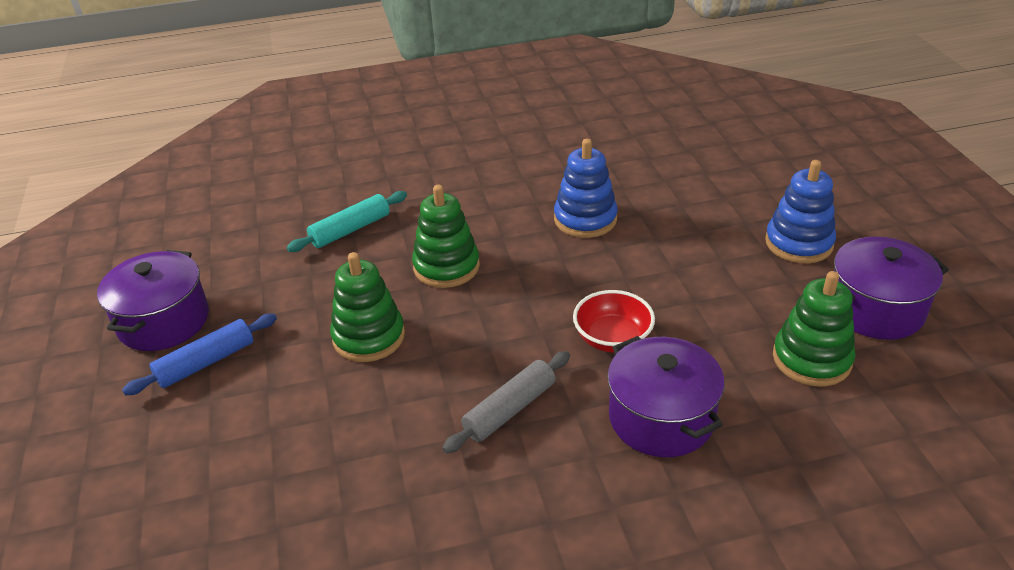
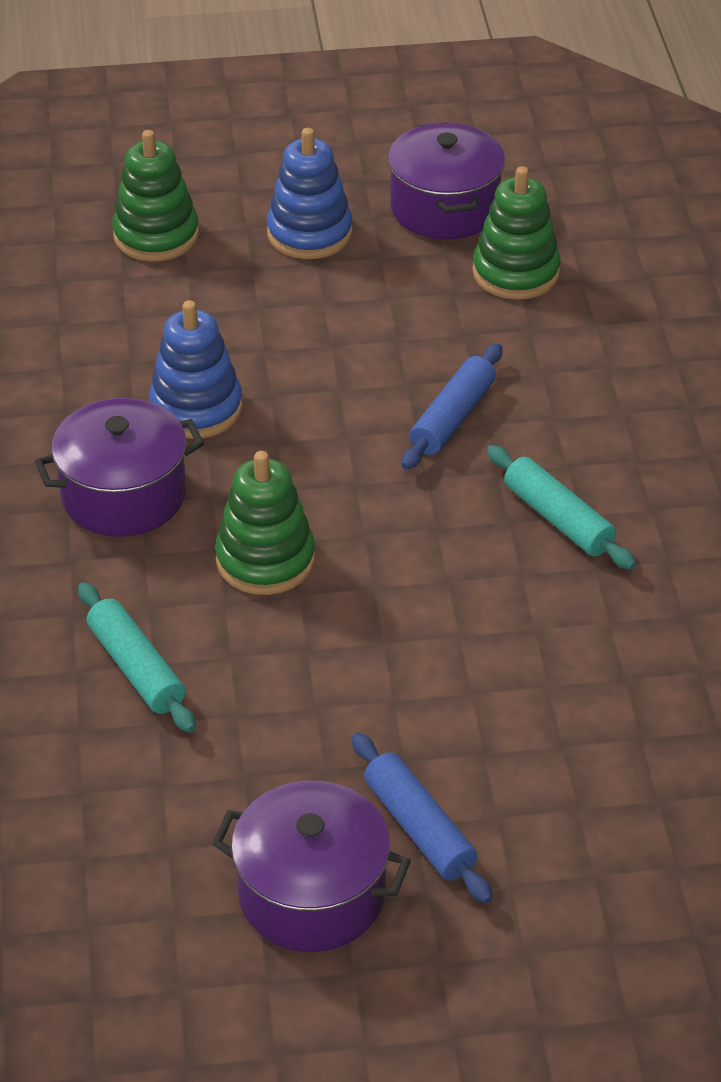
camera: 85 degrees left, 5 degrees up
green stacking toy [330,252,405,362] -> green stacking toy moved to [112,130,199,261]
grey rolling pin [442,351,570,454] -> turquoise rolling pin [487,445,636,570]
red bowl [573,290,655,353] -> blue rolling pin [401,343,502,470]
purple pot [607,336,725,457] -> purple pot moved to [35,398,204,537]

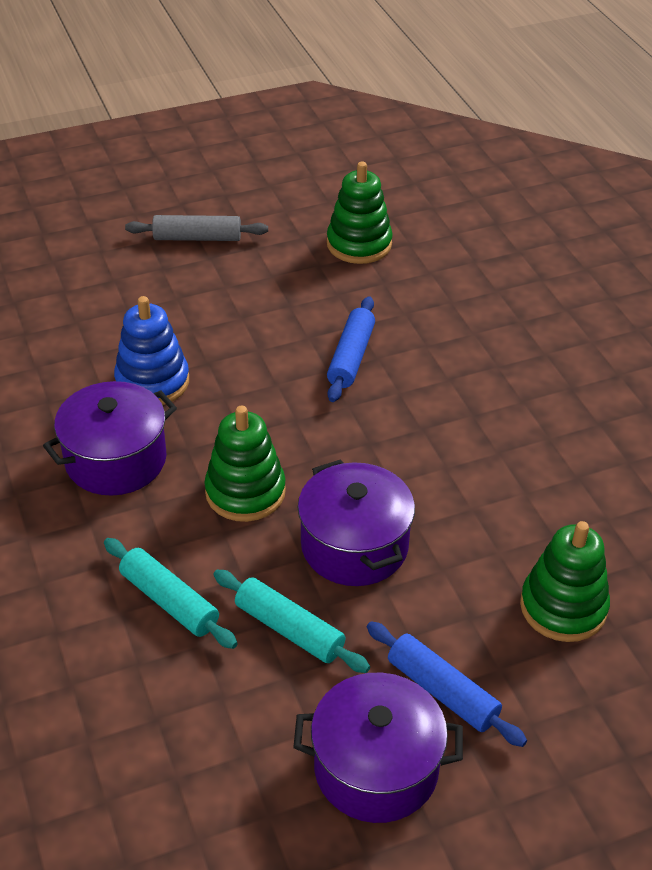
camera: 15 degrees left, 0 degrees up
green stacking toy [112,130,199,261] -> green stacking toy moved to [520,521,610,642]
blue stacking toy [267,128,353,259] -> grey rolling pin [125,215,268,241]
purple pot [388,122,505,240] -> purple pot moved to [298,459,415,586]
turquoise rolling pin [487,445,636,570] -> turquoise rolling pin moved to [213,570,370,673]

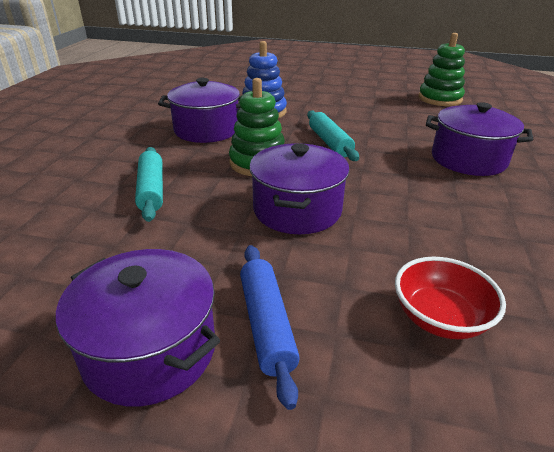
camera: 35 degrees right, 10 degrees down
grey rolling pin [125,215,268,241] -> none
turquoise rolling pin [213,570,370,673] -> turquoise rolling pin moved to [307,110,359,161]
blue rolling pin [327,296,375,402] -> none
green stacking toy [520,521,610,642] -> red bowl [395,257,506,339]
none -> purple pot [426,102,533,176]

